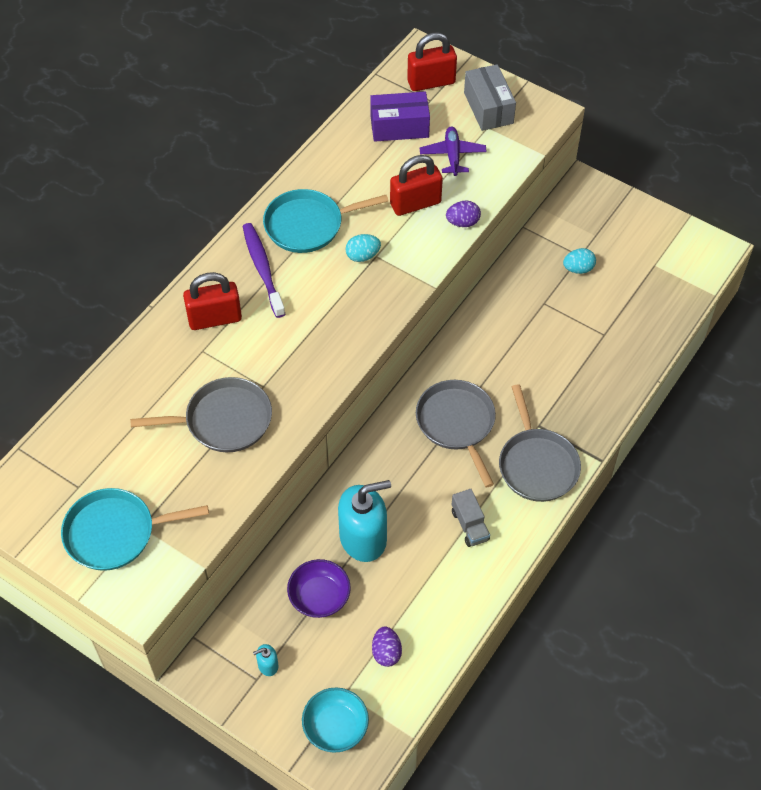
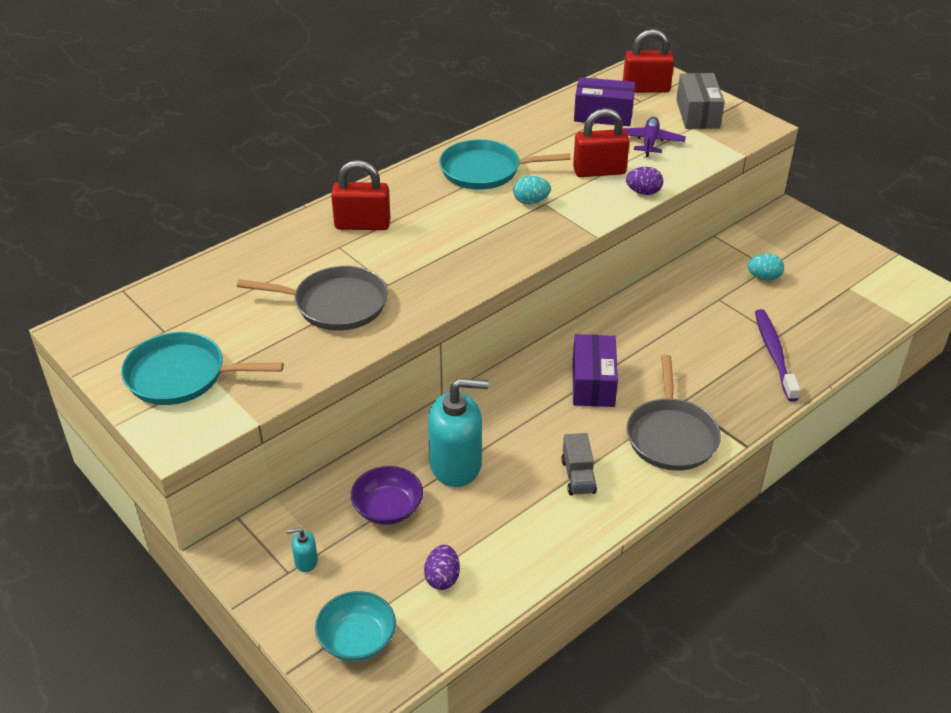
camera: 15 degrees right, 15 degrees down
purple toothbrush [243,223,286,318] -> purple toothbrush moved to [755,309,800,401]
grey pan [416,380,496,487] -> purple box [573,334,618,407]

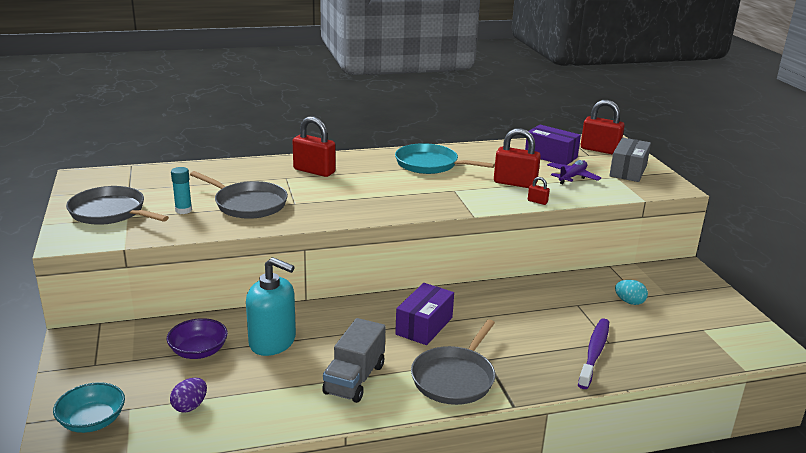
camera: 25 degrees right, 15 degrees down
turquoise pan [121,332,284,405] -> grey pan [66,186,169,225]
turquoise soap dispenser [287,528,318,572] -> none
turquoise egg [513,176,551,204] -> none
grey truck [561,433,597,496] -> grey truck [322,318,386,403], size x1.58
purple egg [626,167,663,195] -> red padlock [528,177,550,205]
none -> turquoise glue stick [171,167,192,214]

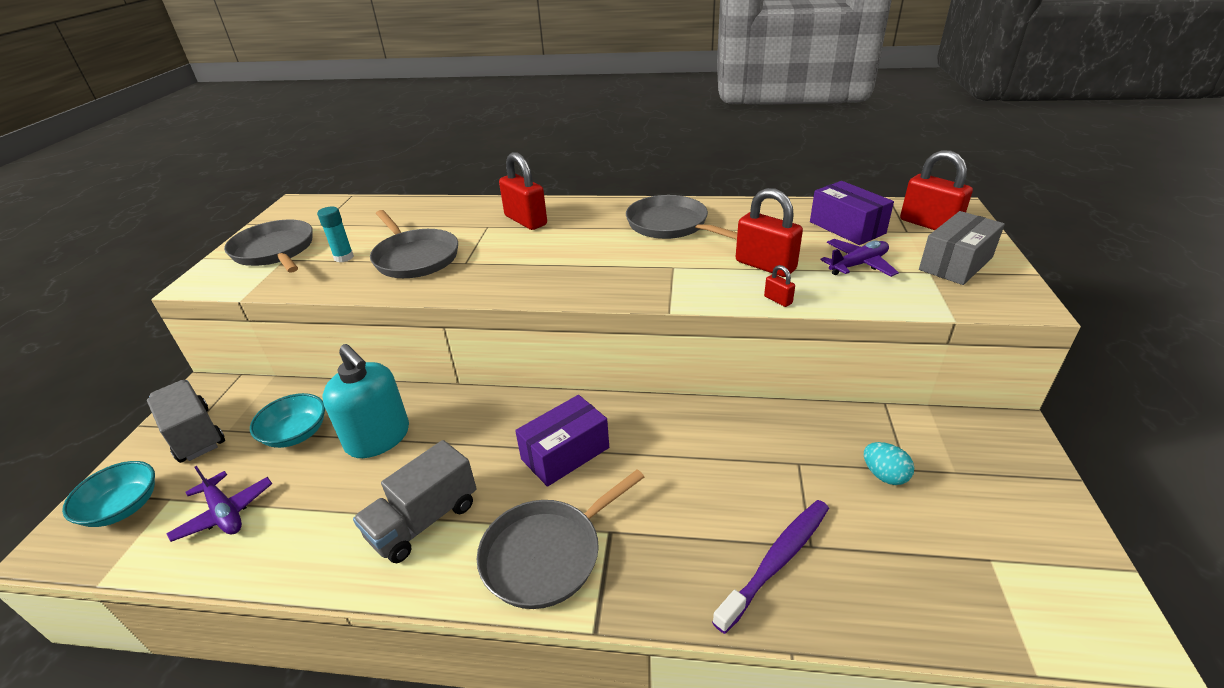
camera: 25 degrees right, 10 degrees up
purple bowl [167,318,228,359] -> turquoise bowl [250,393,325,448]
purple egg [170,378,207,413] -> purple plane [167,466,272,542]
turquoise pan [395,143,495,174] -> grey pan [626,195,737,240]
none -> grey truck [147,380,225,463]

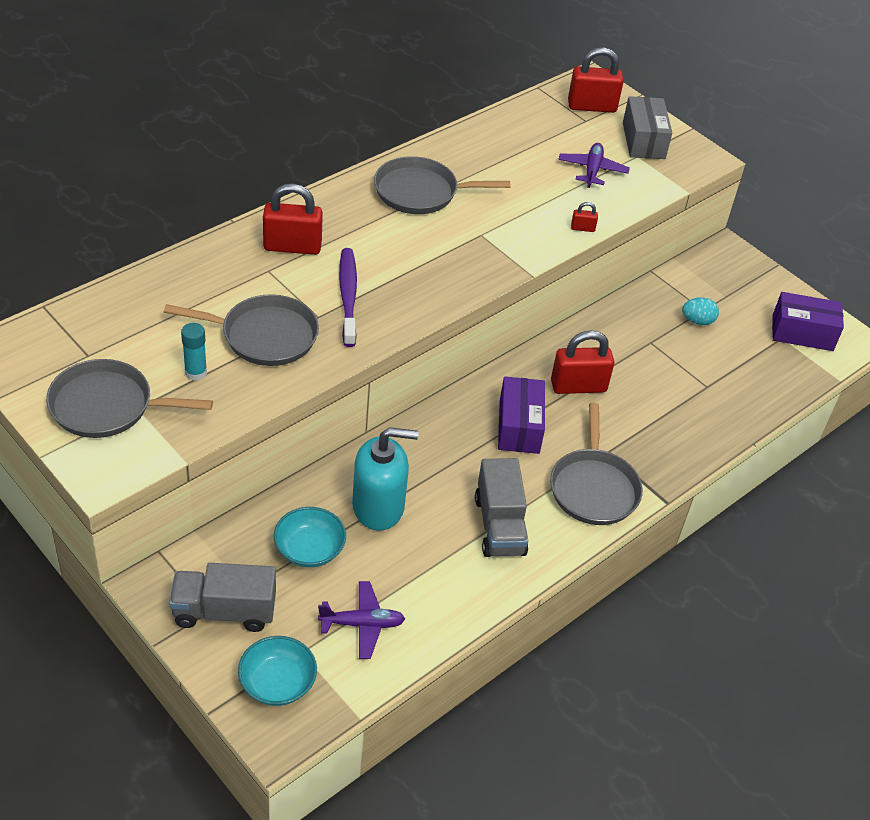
camera: 55 degrees left, 10 degrees up
purple toothbrush [712,500,829,634] -> purple toothbrush moved to [339,248,357,347]
red padlock [736,188,803,277] -> red padlock moved to [551,330,614,394]
purple box [810,181,894,245] -> purple box moved to [772,292,844,351]

